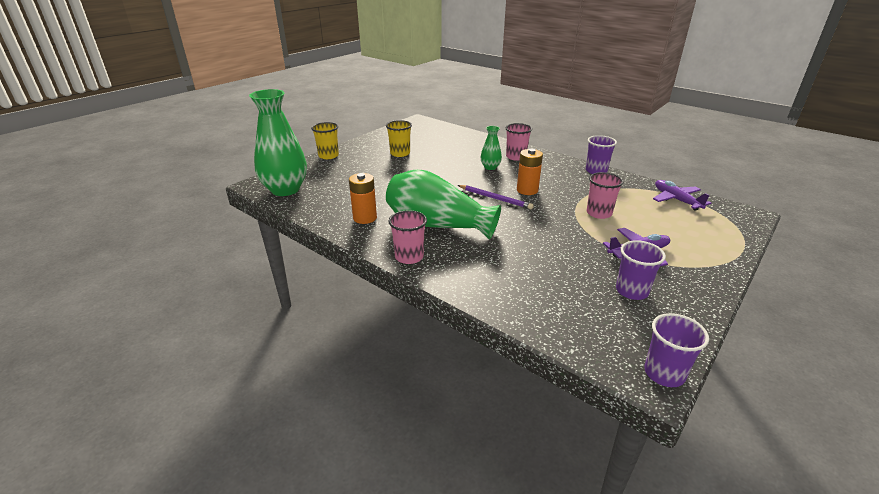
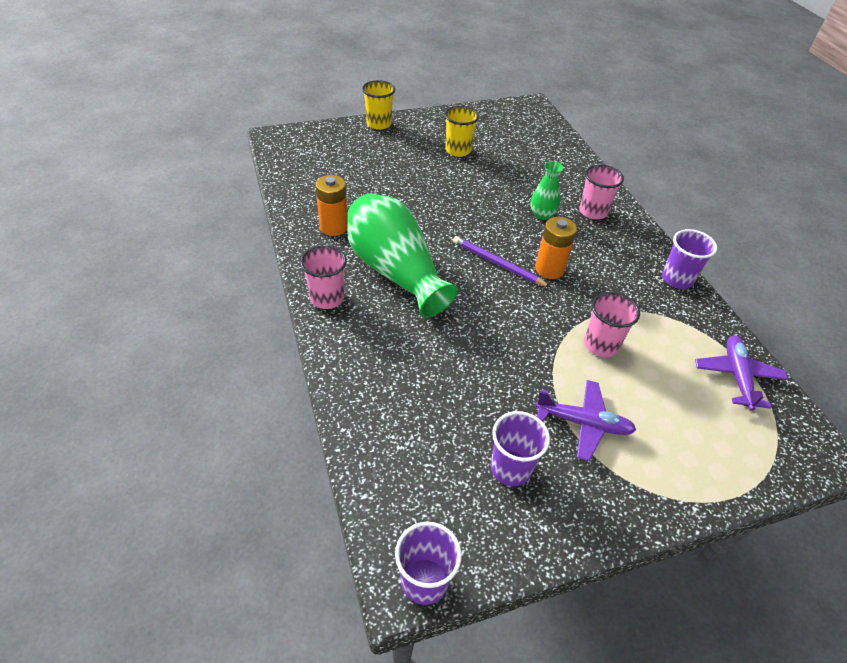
camera: 30 degrees right, 15 degrees up
green vase [249,89,307,196] -> none
purple pencil [458,185,534,209] -> purple pencil turned 150 degrees clockwise [453,236,550,287]

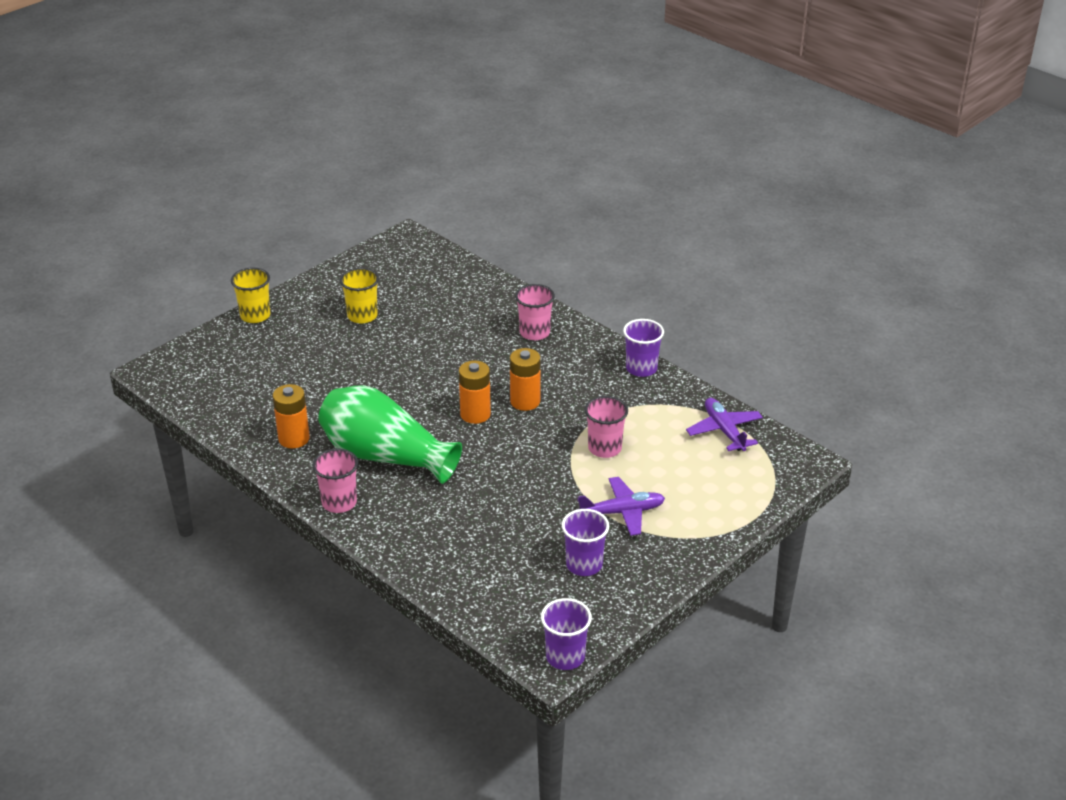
camera: 25 degrees left, 10 degrees down
purple pencil [453,236,550,287] -> orange battery [459,360,491,424]
green vase [531,161,563,220] -> none

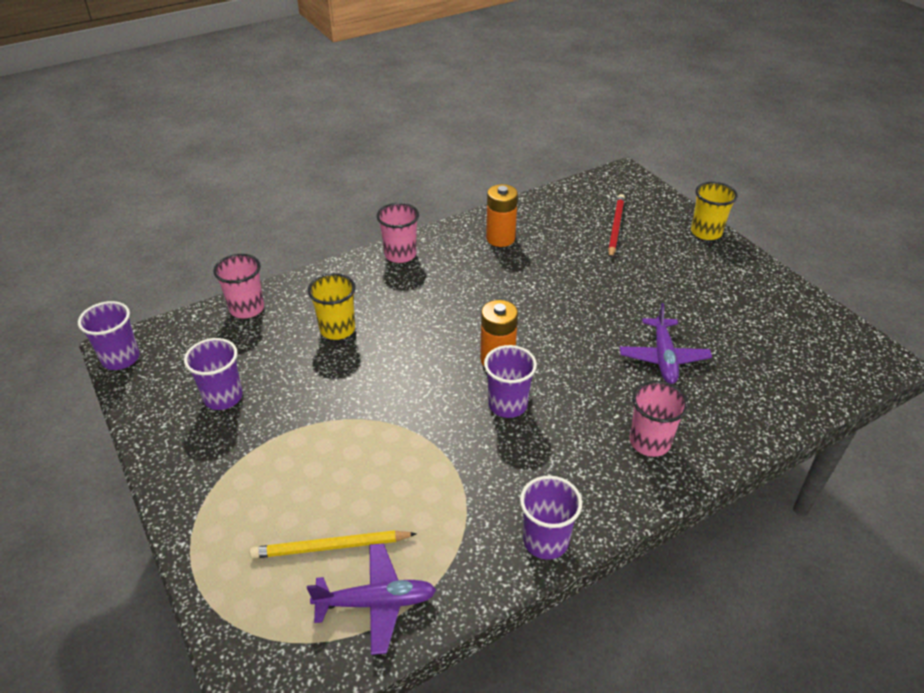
camera: 105 degrees right, 5 degrees up
green vase [318,385,462,484] -> none
yellow cup [340,268,379,324] -> yellow cup moved to [308,273,356,340]
orange battery [510,348,541,411] -> purple cup [484,345,537,418]
purple plane [578,477,665,536] -> purple plane moved to [620,303,712,384]
pink cup [585,396,628,458] -> pink cup moved to [213,254,264,319]
none -> yellow pencil [250,530,417,559]
none -> red pencil [608,194,625,259]

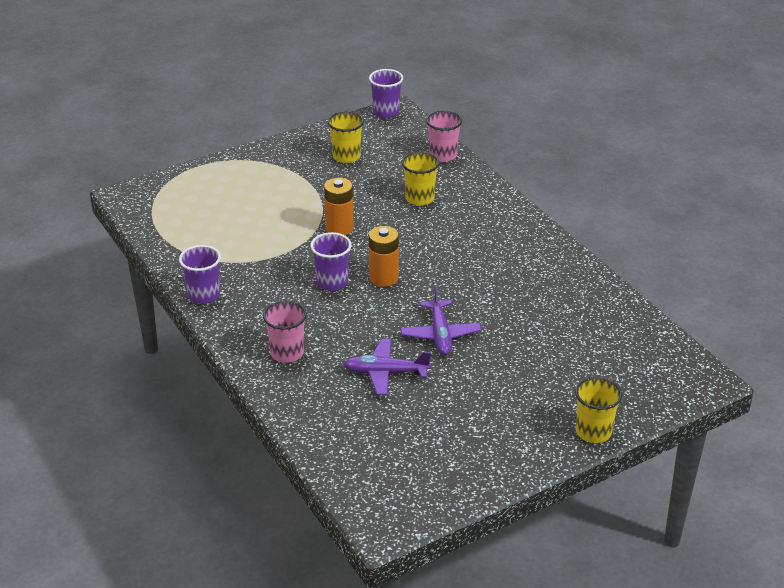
camera: 90 degrees right, 5 degrees down
purple cup [184,338,243,410] -> yellow cup [328,112,364,163]
yellow pencil [250,530,417,559] -> none
purple plane [307,543,436,655] -> purple plane moved to [400,286,481,355]
pink cup [377,203,419,263] -> none
orange battery [486,184,518,247] -> orange battery moved to [324,178,354,235]
red pencil [608,194,625,259] -> none

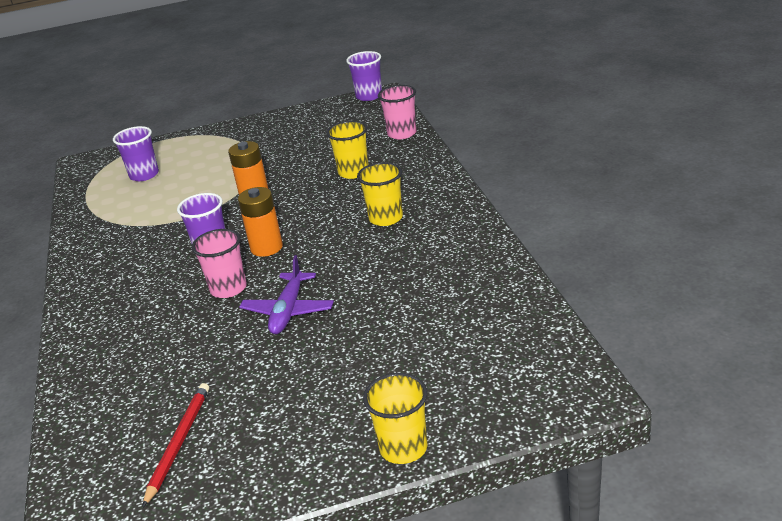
camera: 20 degrees right, 5 degrees down
purple cup [179,245,221,304] -> purple cup moved to [113,126,159,181]
pink cup [263,301,307,363] -> pink cup moved to [192,229,247,298]
yellow cup [328,112,364,163] -> yellow cup moved to [357,162,403,226]
purple plane [344,339,431,395] -> none
none -> red pencil [143,383,209,507]

